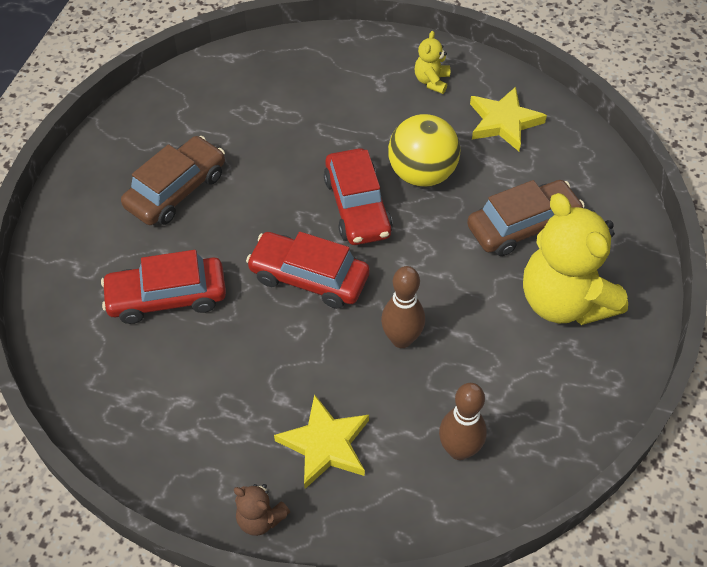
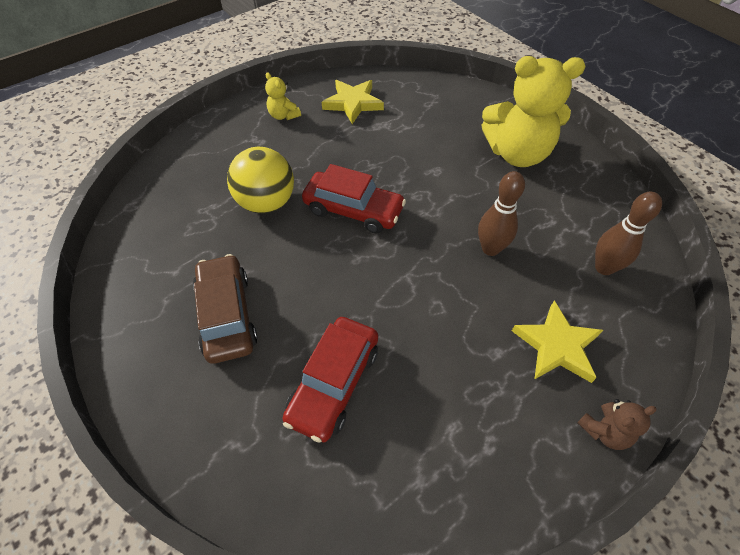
camera: 55 degrees left, 0 degrees up
red car [246,232,370,309] -> none
yellow ball [388,114,460,187] -> yellow ball moved to [227,147,294,213]
brown car [467,180,585,256] -> none

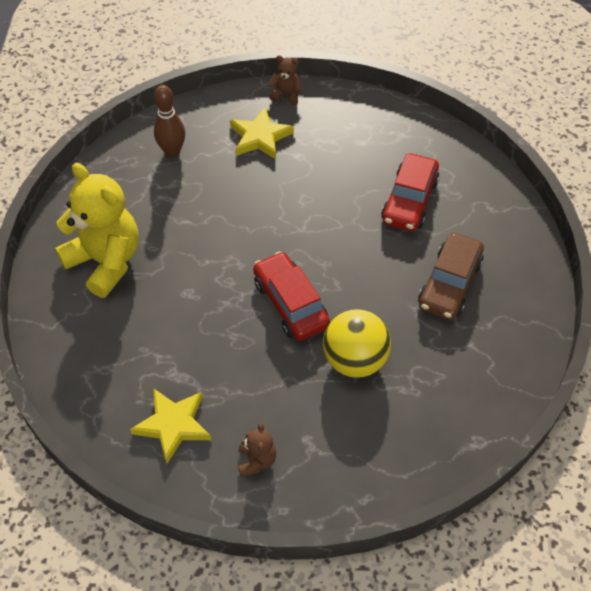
camera: 140 degrees left, 0 degrees up
yellow teddy bear [265,72,301,120] -> brown teddy bear [238,422,276,477]
red car [282,317,378,443] -> red car turned 135 degrees clockwise [381,153,439,231]
brown bowling pin [478,171,525,256] -> none

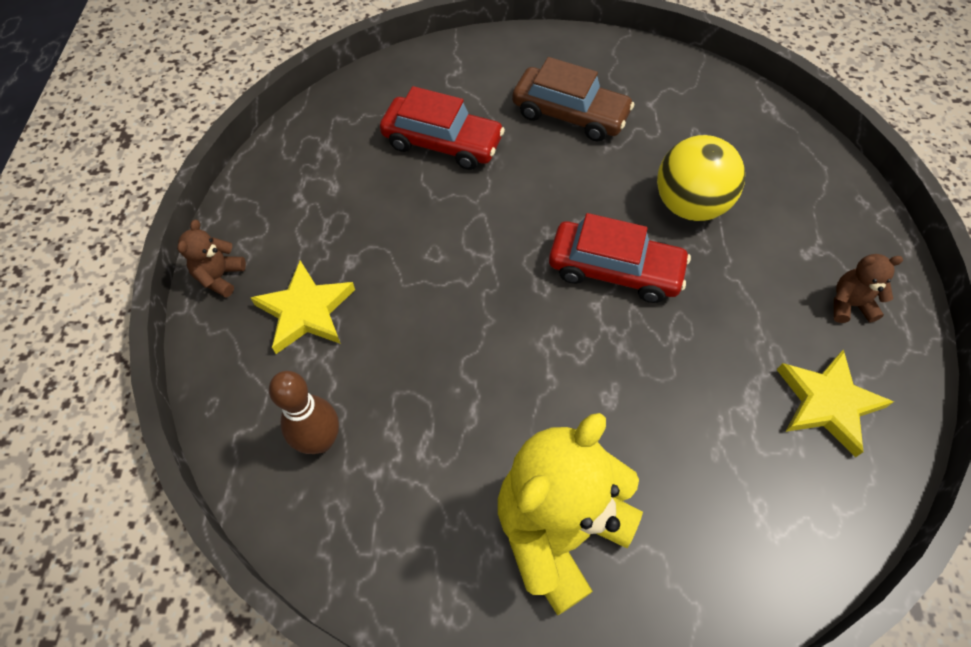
camera: 90 degrees left, 5 degrees up
red car [253,251,330,341] -> red car turned 135 degrees counterclockwise [549,213,691,303]

